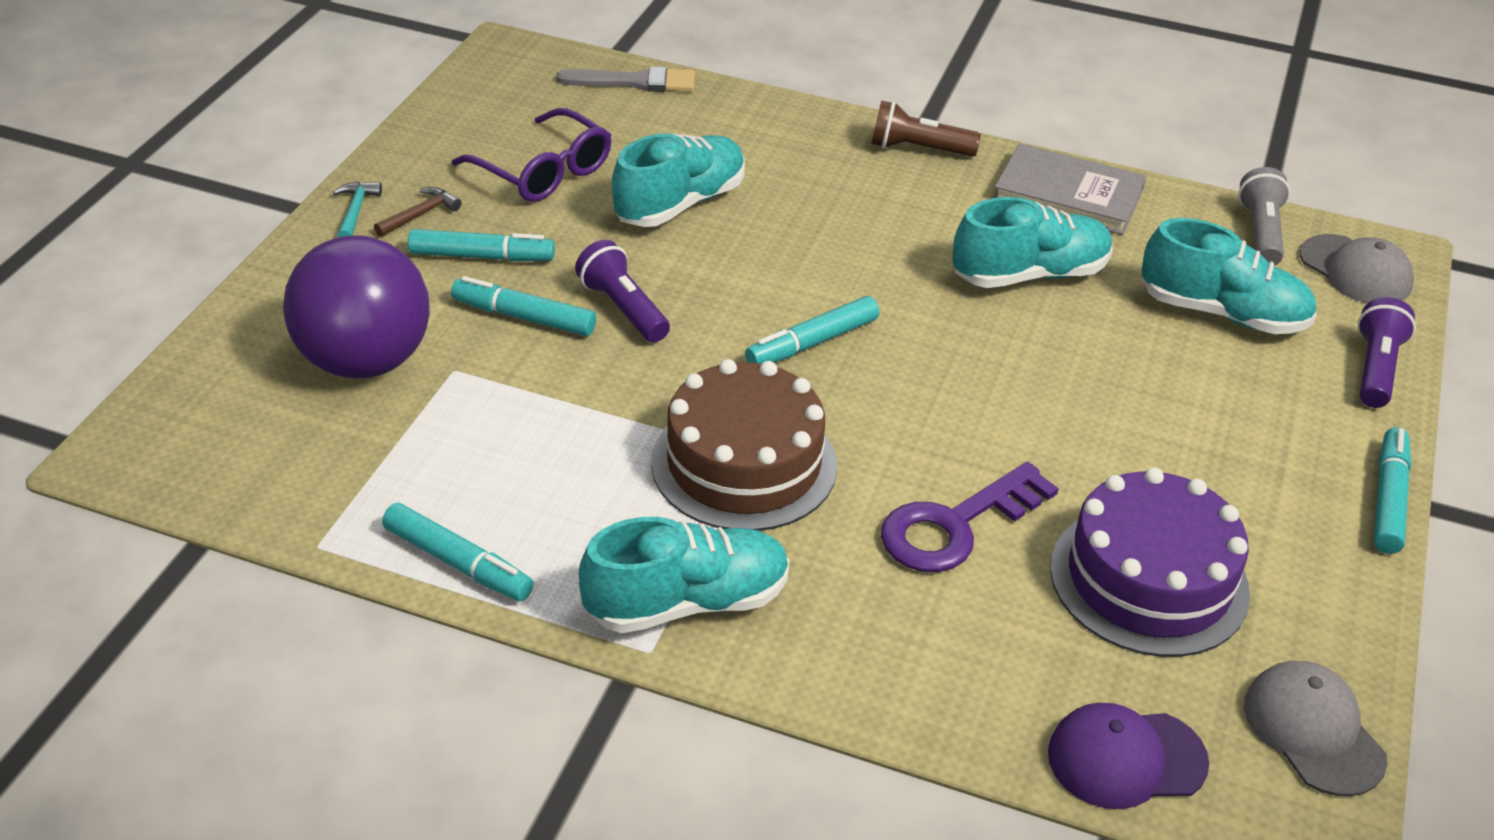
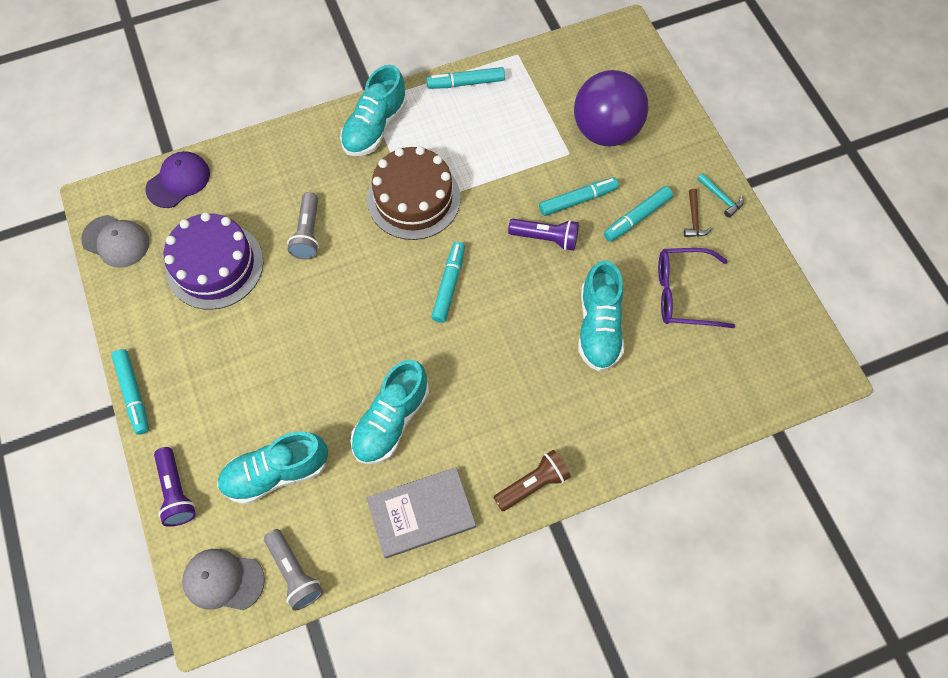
camera: 140 degrees right, 25 degrees up
grey brush [556,66,695,92] -> none
purple key [881,462,1059,572] -> grey flashlight [287,192,319,259]

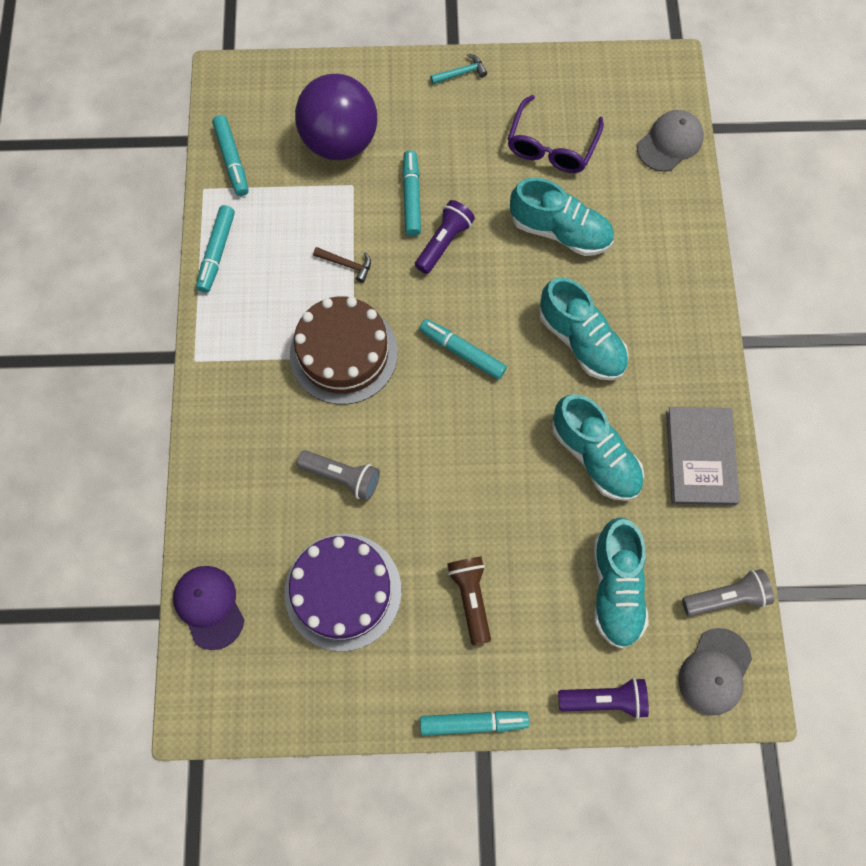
camera: 70 degrees left, 5 degrees up
grey cap [81,215,149,268] -> grey cap moved to [637,110,704,172]
turquoise shoe [340,65,407,156] -> turquoise shoe moved to [539,277,629,380]
brown flashlight [493,450,571,511] -> brown flashlight moved to [447,557,491,645]
turquoise marker [604,186,673,242] -> turquoise marker moved to [212,115,249,196]
brown hammer [684,189,712,237] -> brown hammer moved to [313,247,371,283]

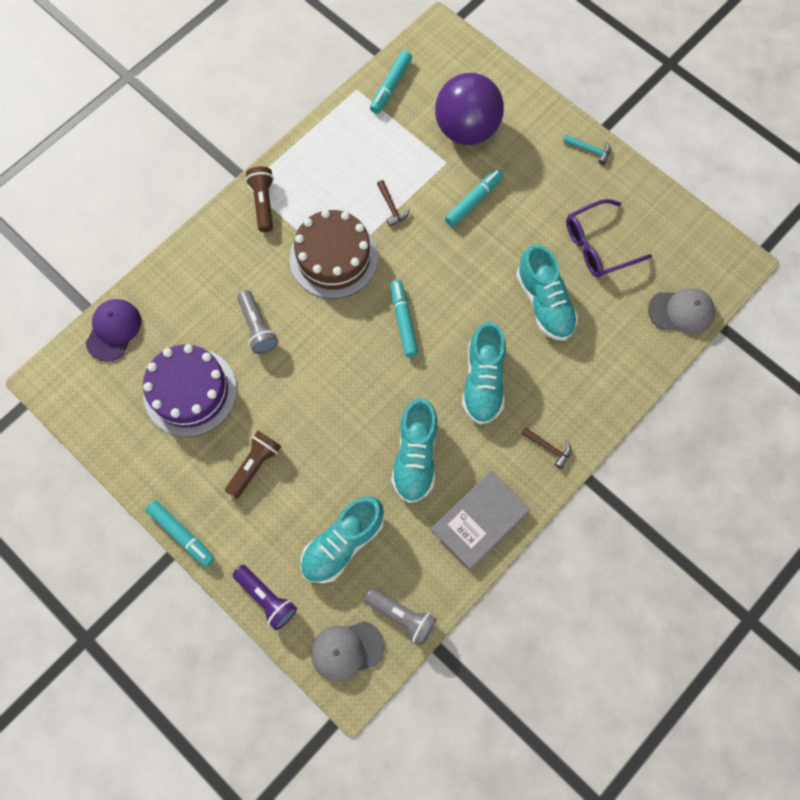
camera: 45 degrees right, 0 degrees up
turquoise marker [196,205,235,293] -> none
purple flashlight [415,200,475,274] -> none
none -> brown flashlight [245,166,274,232]
none -> brown hammer [521,427,571,469]

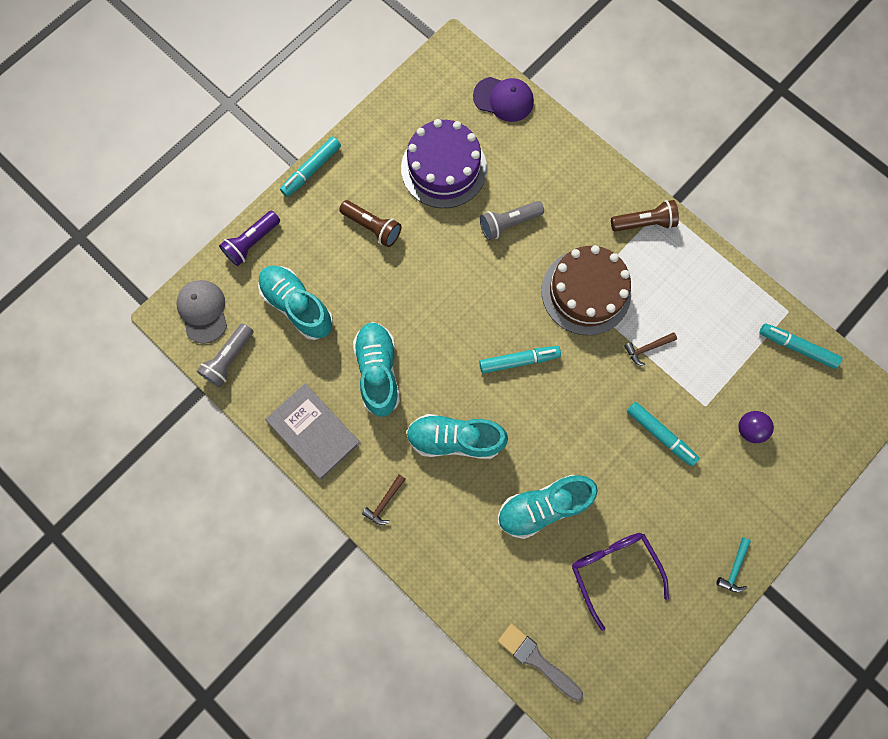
camera: 90 degrees right, 5 degrees up
turquoise shoe [391,398,438,503] -> turquoise shoe turned 75 degrees clockwise [353,322,400,417]
purple ball [435,73,504,145] -> purple ball [738,411,774,443], size x0.43
grey cap [648,288,715,334] -> grey brush [498,623,583,701]

